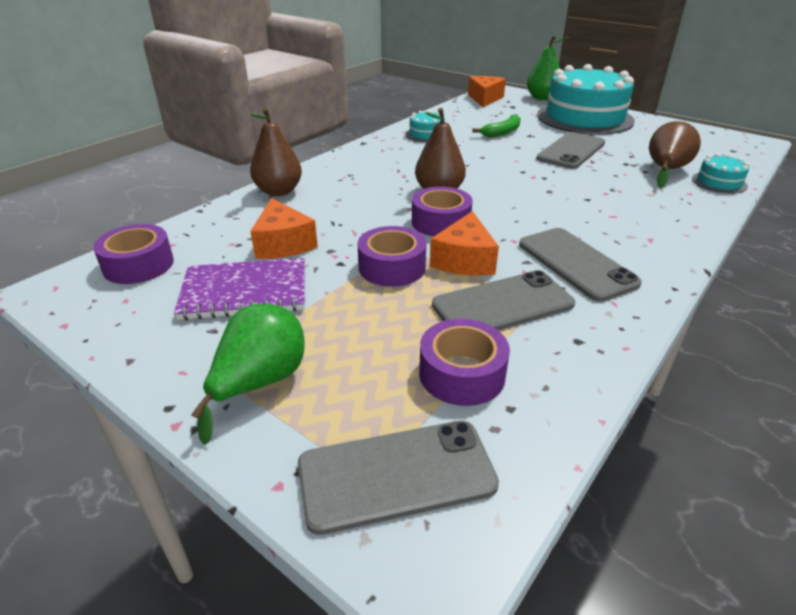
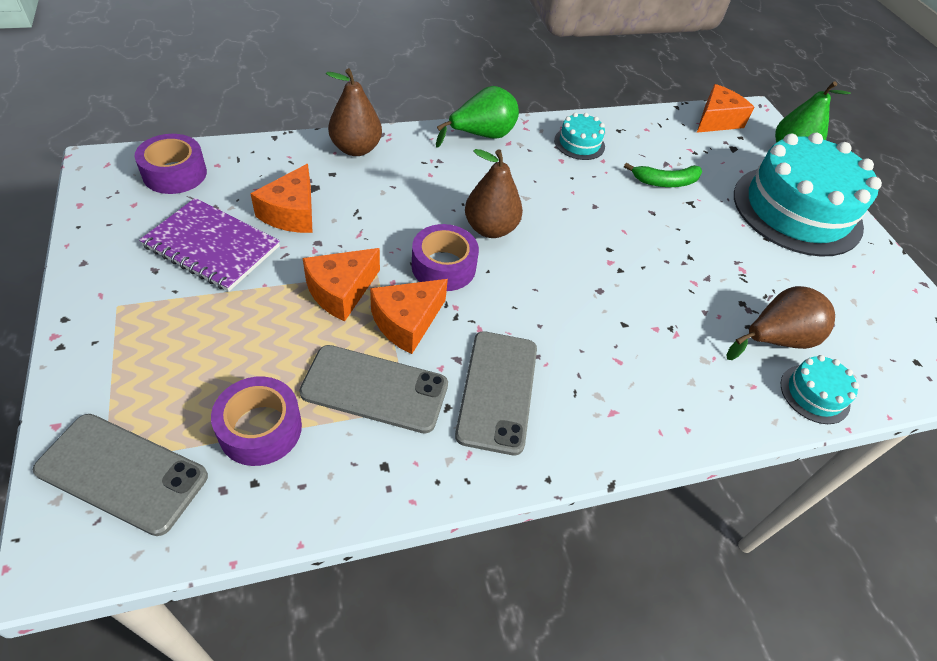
camera: 30 degrees right, 15 degrees up
green pear [191,304,305,445] -> green pear moved to [436,86,519,148]
purple tape [357,226,426,287] -> orange cheese [303,248,380,321]
grey phone [536,132,605,169] -> none

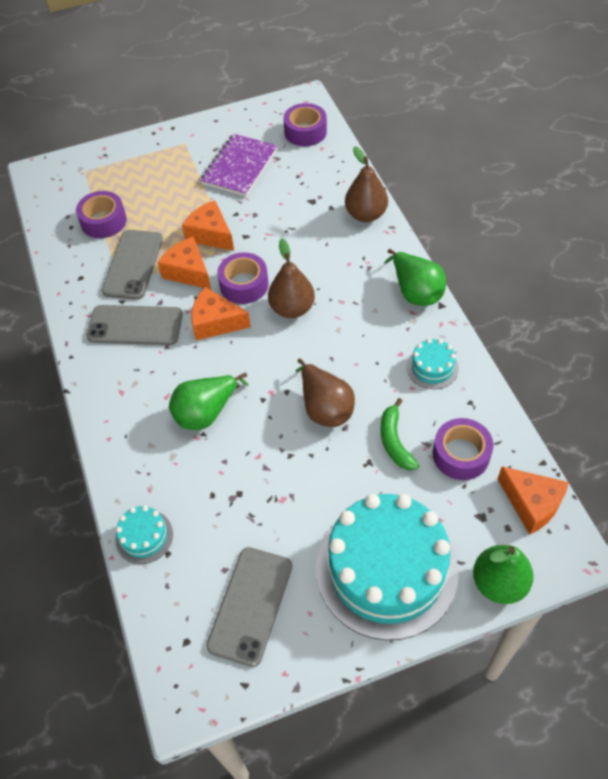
camera: 95 degrees right, 5 degrees up
grey phone [33,414,208,536] -> grey phone moved to [206,547,292,667]
orange cheese [250,164,313,233] -> orange cheese moved to [191,287,251,340]
brown pear [726,286,835,360] -> brown pear moved to [296,358,355,427]
none -> green pear [169,373,248,430]
none -> purple tape [433,418,493,480]

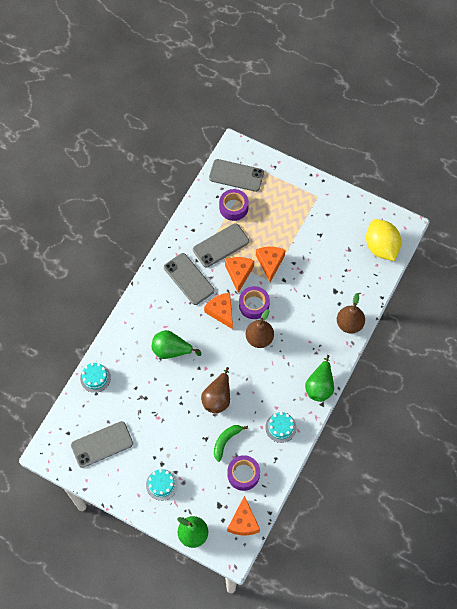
camera: 45 degrees right, 10 degrees up
purple notebook [200,134,278,196] -> none
purple tape [283,103,327,146] -> yellow lemon [366,219,401,261]
turquoise cake [316,494,459,640] -> turquoise cake [146,469,178,501], size x0.42
none -> grey phone [209,159,264,192]

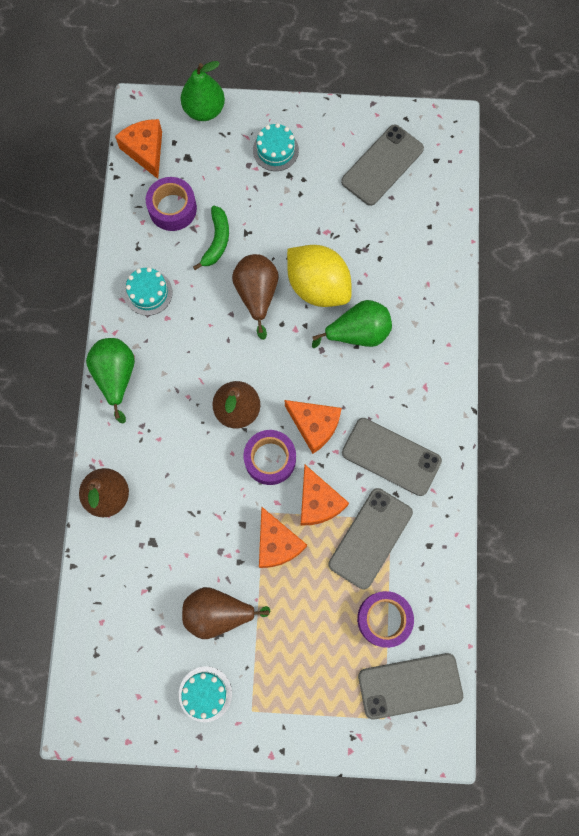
camera: 155 degrees right, 10 degrees up
turquoise cake [80,363,111,393] -> turquoise cake moved to [179,666,232,722]
yellow lemon [366,219,401,261] -> yellow lemon moved to [287,245,352,307]
none -> brown pear [182,587,270,639]

